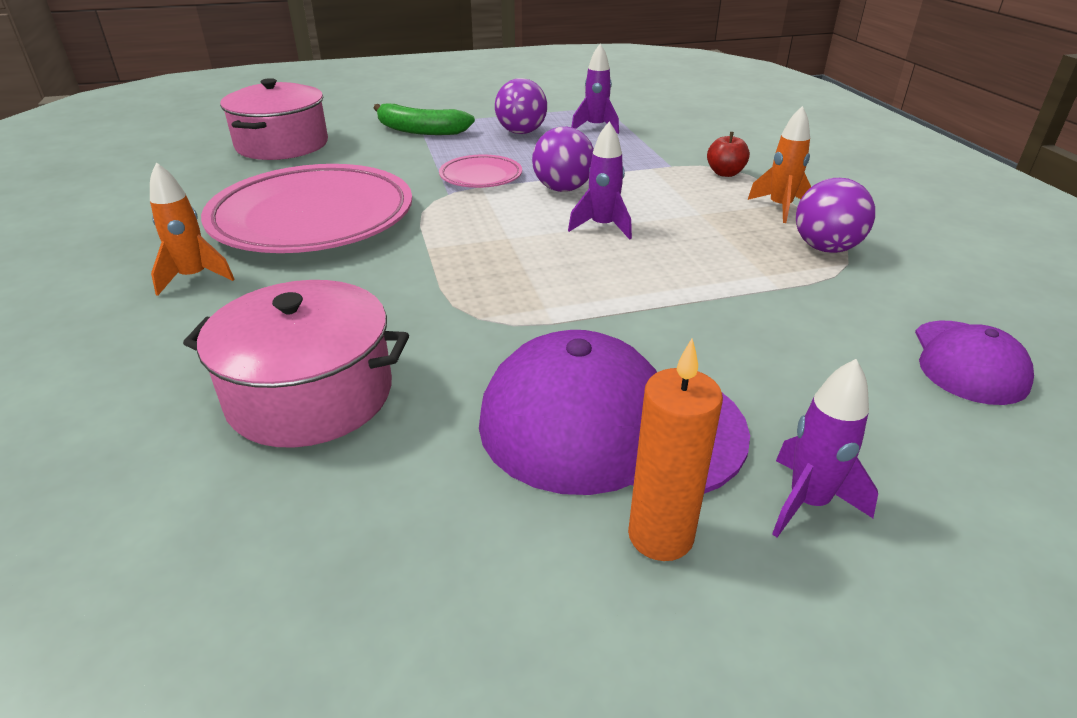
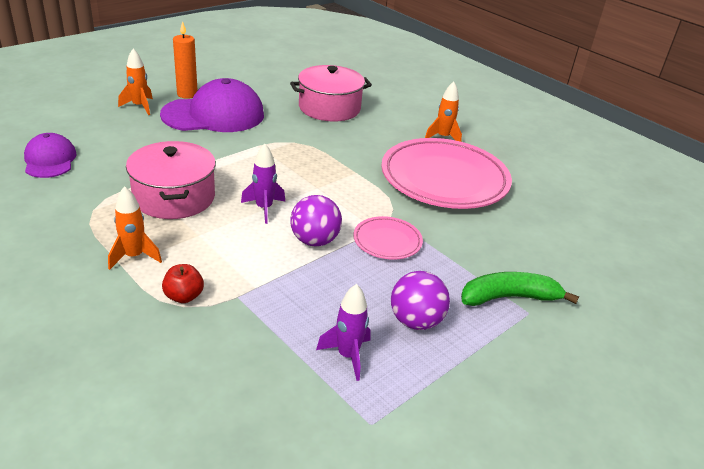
camera: 150 degrees right, 0 degrees up
pink pot [220,78,328,160] -> pink pot moved to [126,141,216,219]
purple rocket [772,359,878,537] -> orange rocket [118,49,153,115]
purple ball [796,178,875,253] -> none

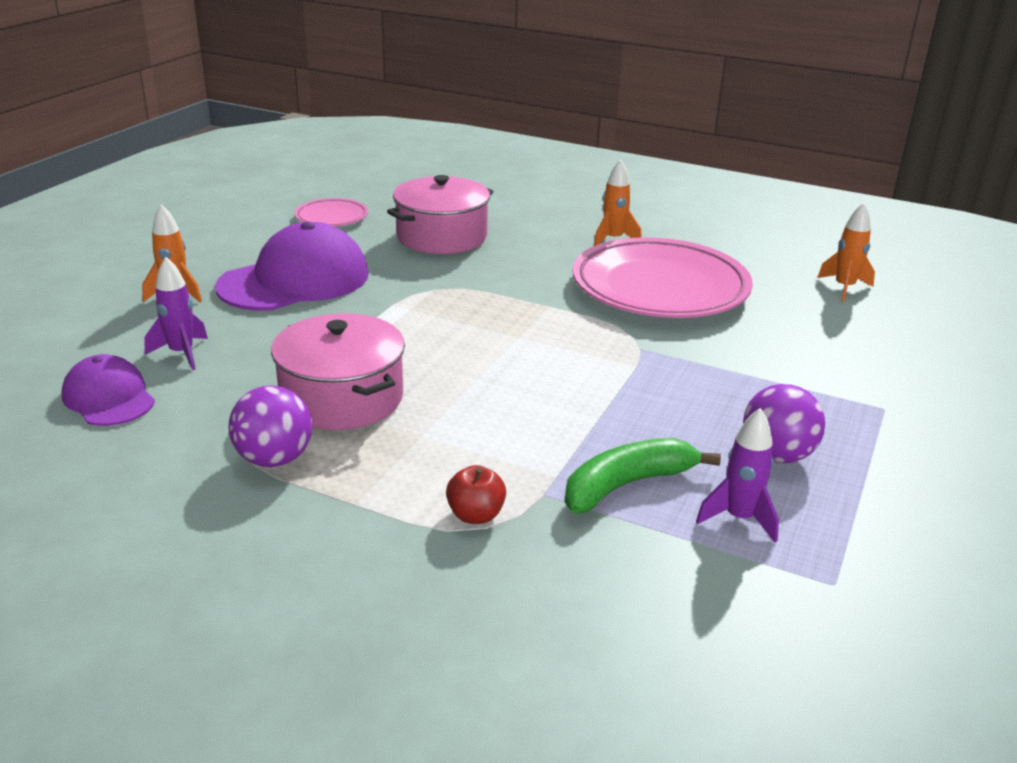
camera: 20 degrees left, 5 degrees down
orange rocket [108,186,162,270] -> orange rocket moved to [817,203,875,301]
orange candle [173,21,198,99] -> none
purple rocket [241,144,285,224] -> purple rocket moved to [144,257,208,370]
purple ball [290,195,342,247] -> purple ball moved to [228,385,312,467]
pink plate [353,216,423,260] -> pink plate moved to [295,198,368,227]
green banana [461,272,579,306] -> green banana moved to [565,438,721,513]

